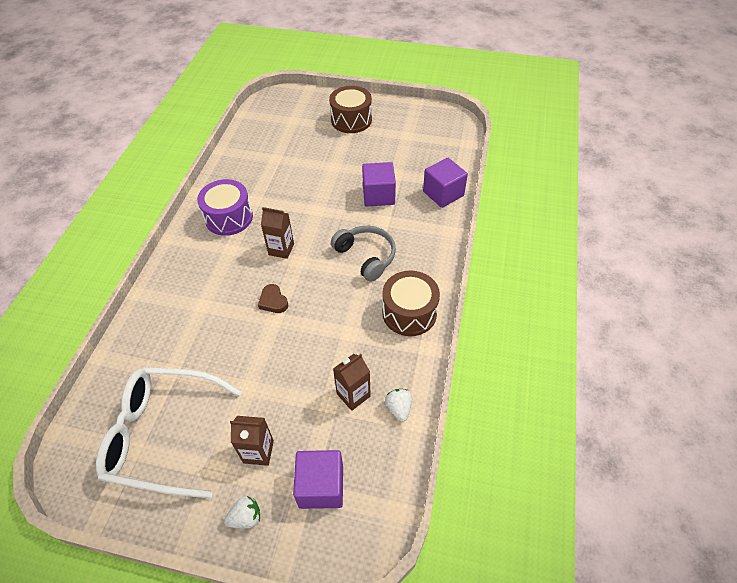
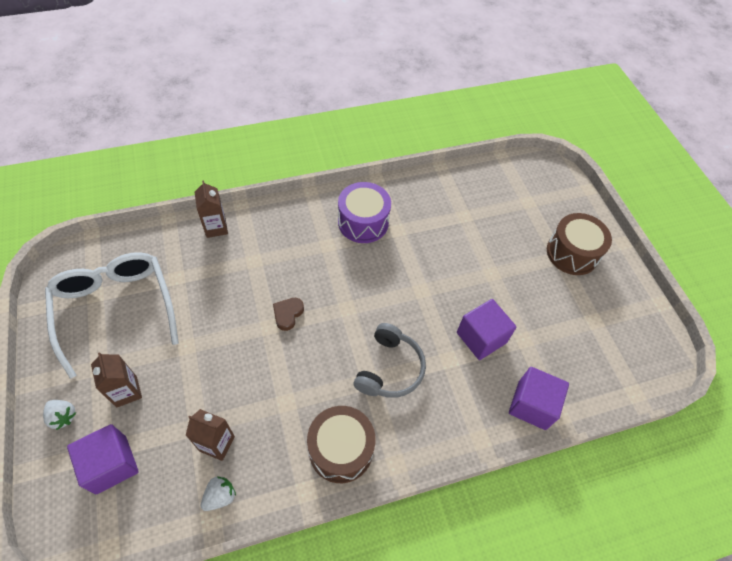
camera: 55 degrees right, 5 degrees up
brown carton [261,207,294,259] -> brown carton moved to [195,180,228,238]

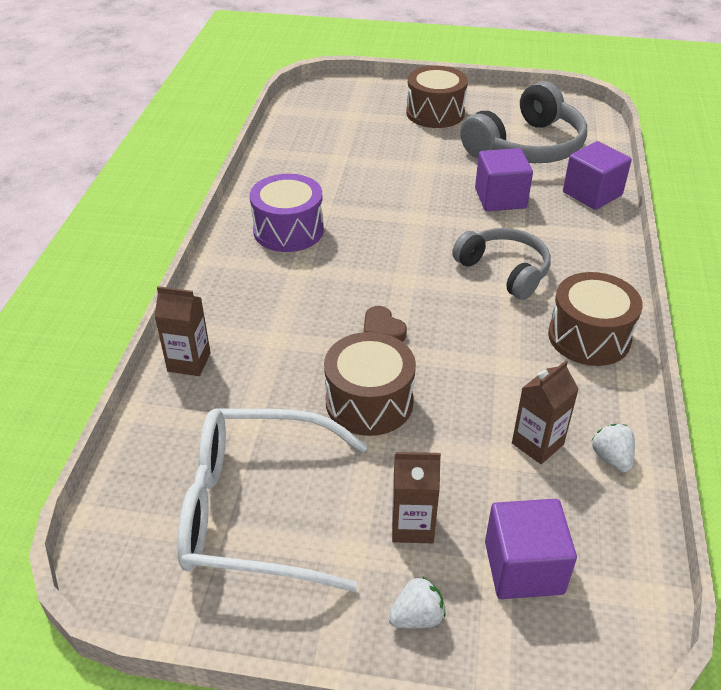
camera: 60 degrees left, 15 degrees down
none -> brown drum [324,332,416,436]
none -> grey headphones [460,81,587,163]

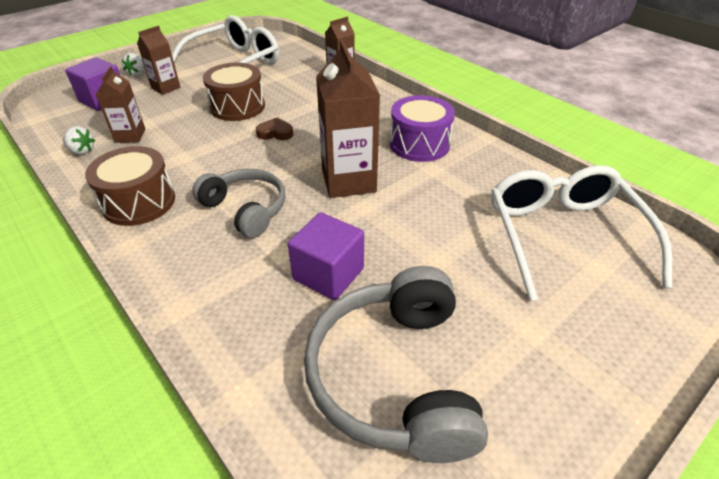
camera: 130 degrees right, 0 degrees up
brown drum [406,66,468,128] -> none
grey headphones [452,228,551,300] -> grey headphones turned 135 degrees counterclockwise [192,169,286,238]
purple cube [563,141,632,210] -> none
none -> brown carton [316,40,380,198]
none -> white glasses [491,165,672,301]

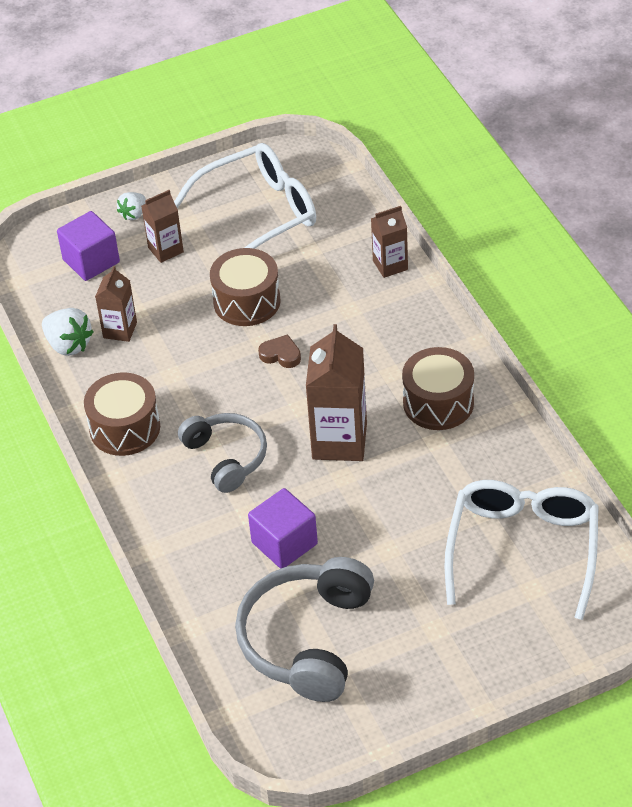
camera: 20 degrees right, 5 degrees up
white strawberry [63,126,95,155] -> white strawberry [42,308,94,356], size x1.58
purple drum [390,95,455,162] -> brown drum [402,347,474,430]

